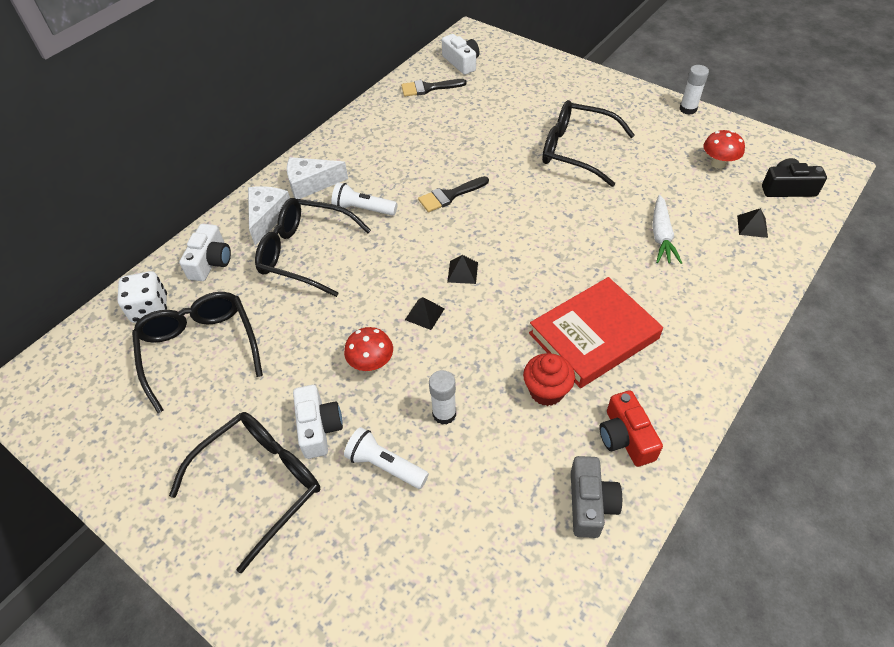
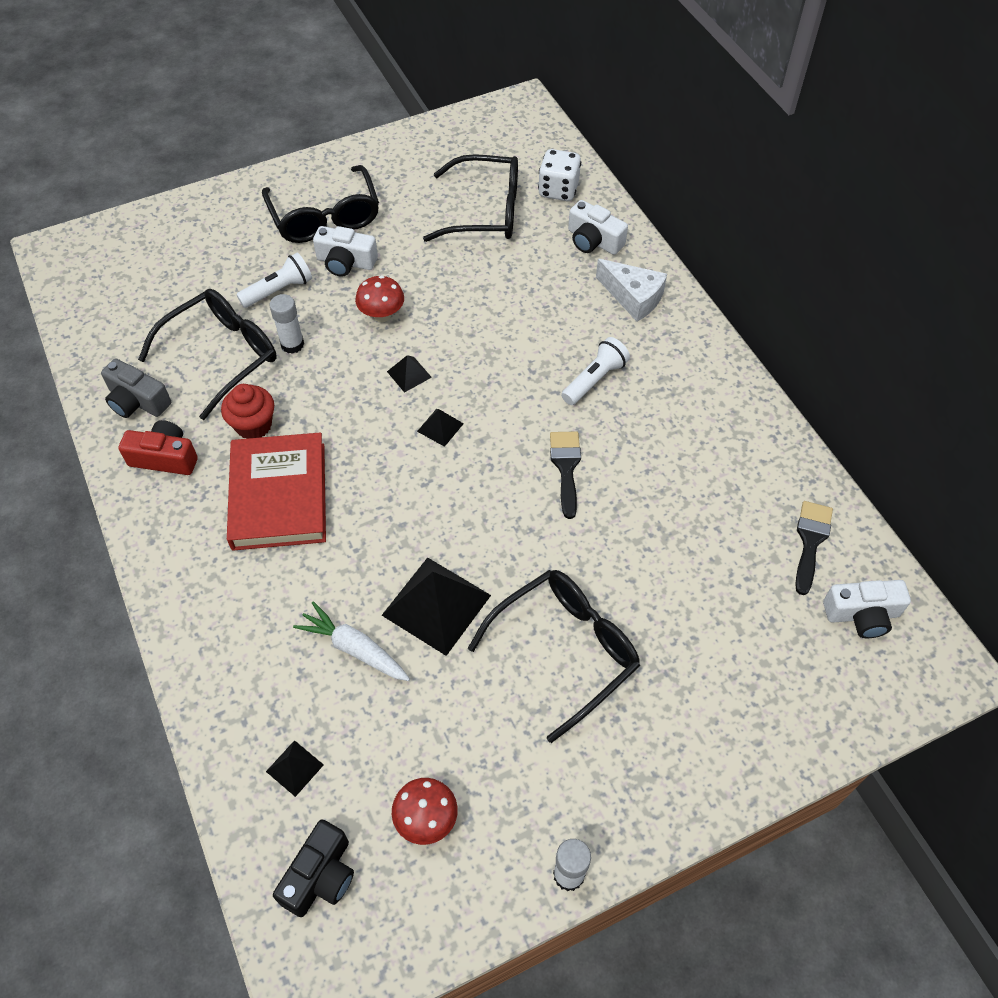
camera: 115 degrees right, 5 degrees up
black glasses [255,198,371,297] -> black glasses moved to [138,289,277,420]
white cheese [287,157,348,199] -> none
none -> black pyramid [382,557,491,656]

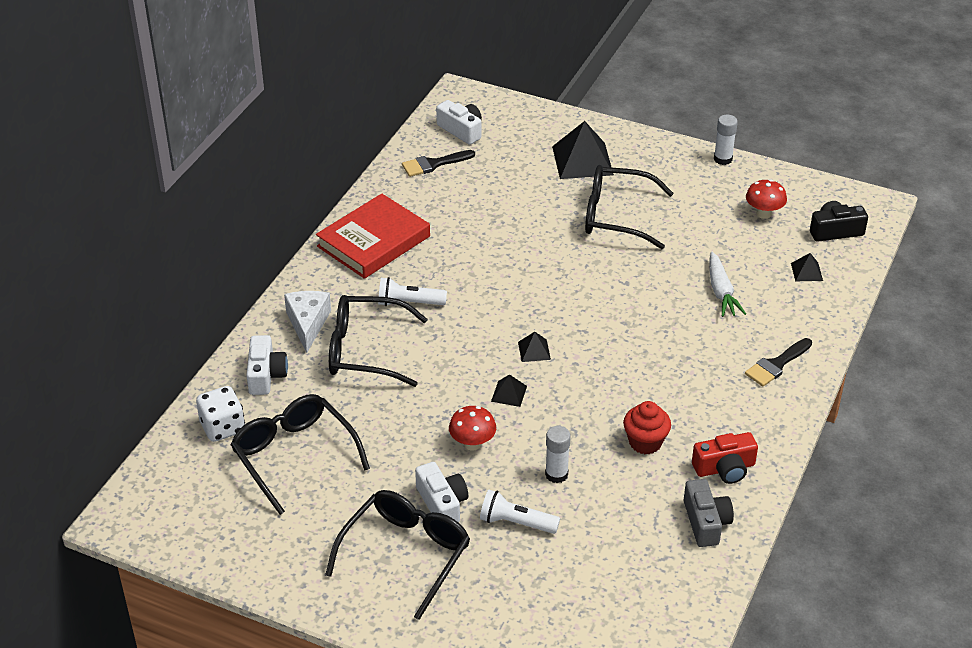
camera: 130 degrees left, 15 degrees down
red camera [118,420,198,475] -> red camera turned 75 degrees counterclockwise [692,432,758,484]
black glasses [138,289,277,420] -> black glasses moved to [329,295,428,387]
red book [227,432,326,551] -> red book moved to [316,193,430,279]
black pyramid [382,557,491,656] -> black pyramid moved to [552,121,614,179]
black brush [550,432,581,519] -> black brush moved to [745,338,812,387]

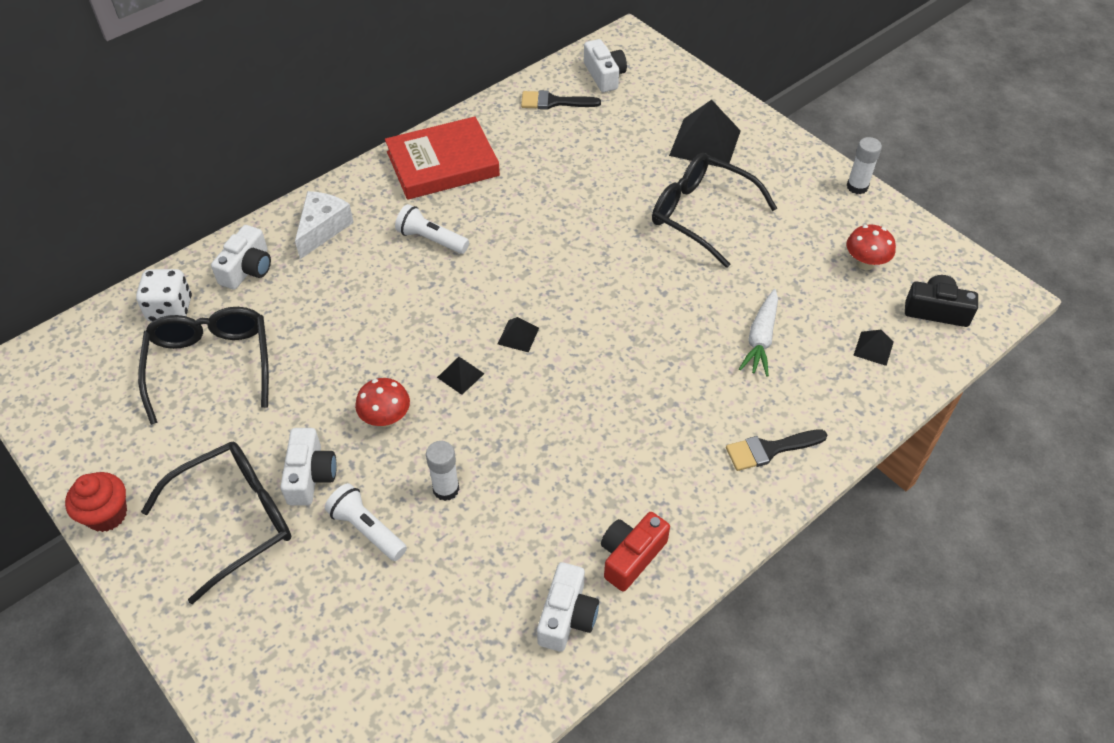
camera: 25 degrees right, 10 degrees up
black glasses [329,295,428,387] -> none
red cupcake [623,401,671,454] -> red cupcake moved to [65,472,127,532]
grey camera [684,479,734,547] -> white camera [537,562,599,652]
red camera [692,432,758,484] -> red camera turned 120 degrees clockwise [601,512,670,592]

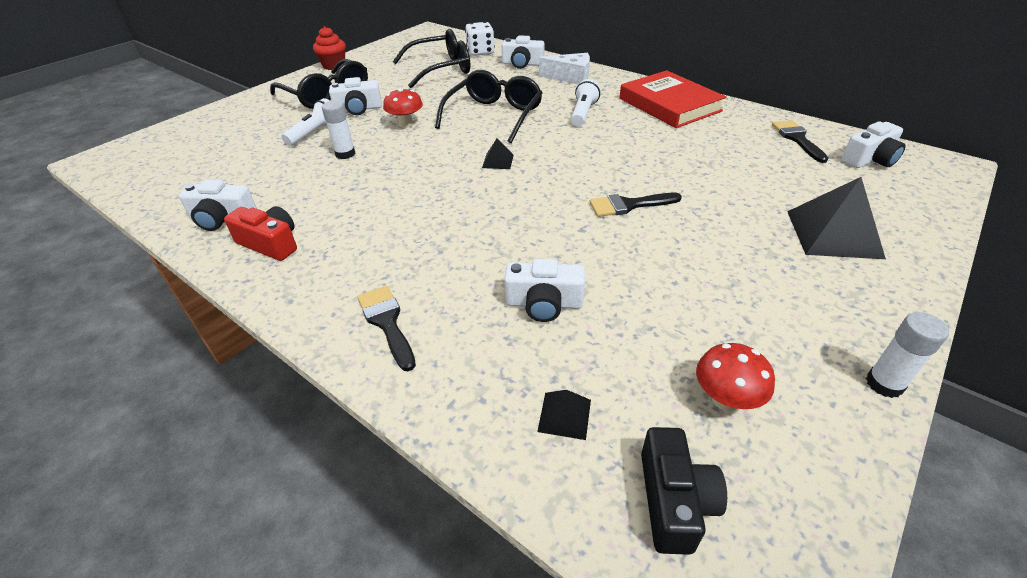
camera: 80 degrees right, 10 degrees down
black pyramid [437,357,484,395] -> none
black glasses [652,153,777,268] -> black glasses moved to [435,70,542,143]
white carrot [739,289,778,377] -> white camera [504,259,585,322]
none -> black brush [589,193,682,217]

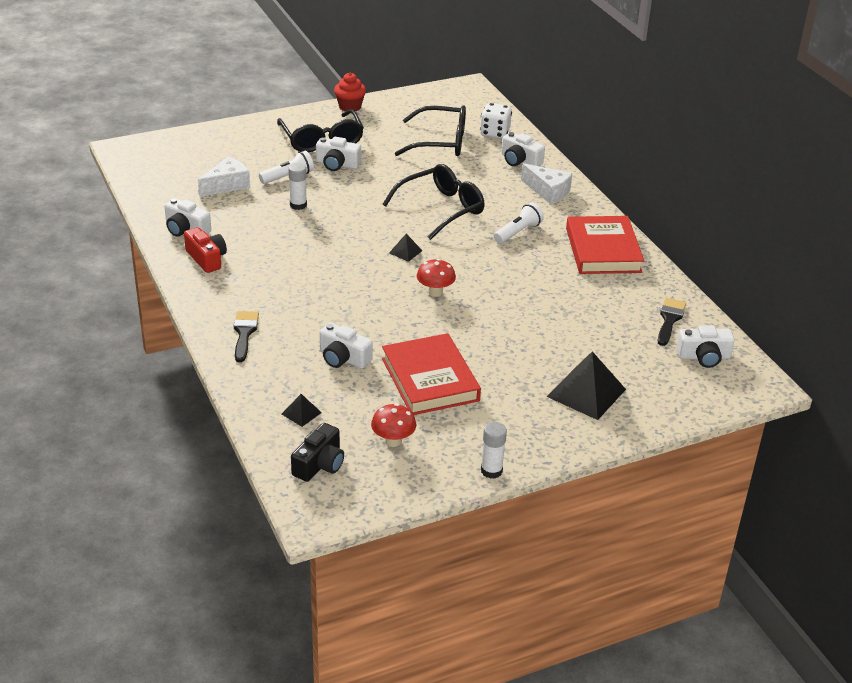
camera: 25 degrees right, 5 degrees down
red mushroom [383,88,423,128] -> red mushroom moved to [417,259,456,297]
black brush [589,193,682,217] -> none
none -> white cheese [198,157,250,197]
none -> red book [382,333,481,415]

